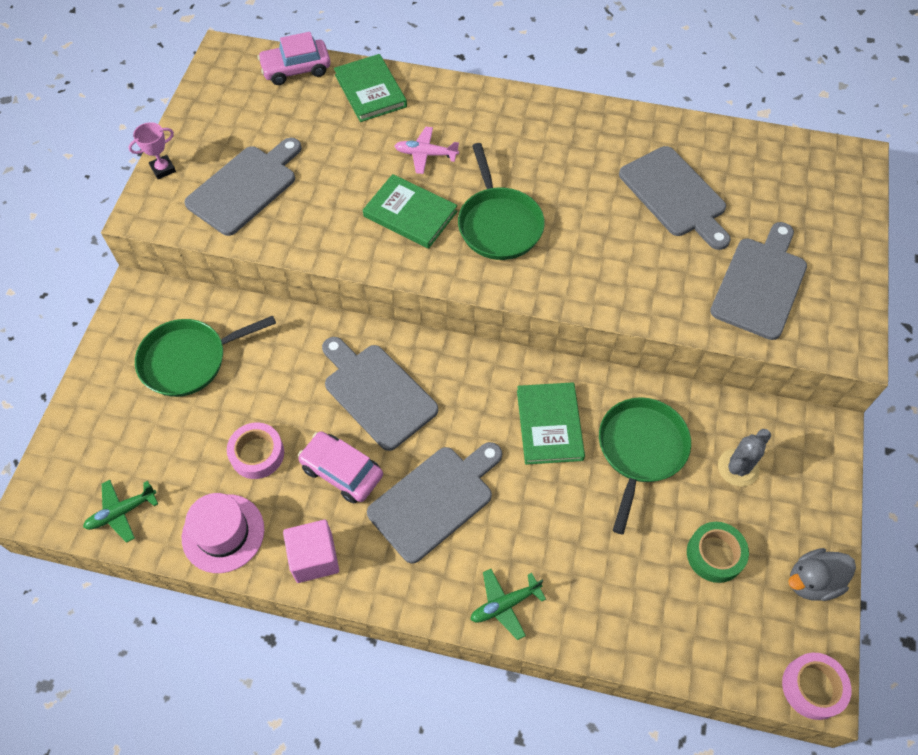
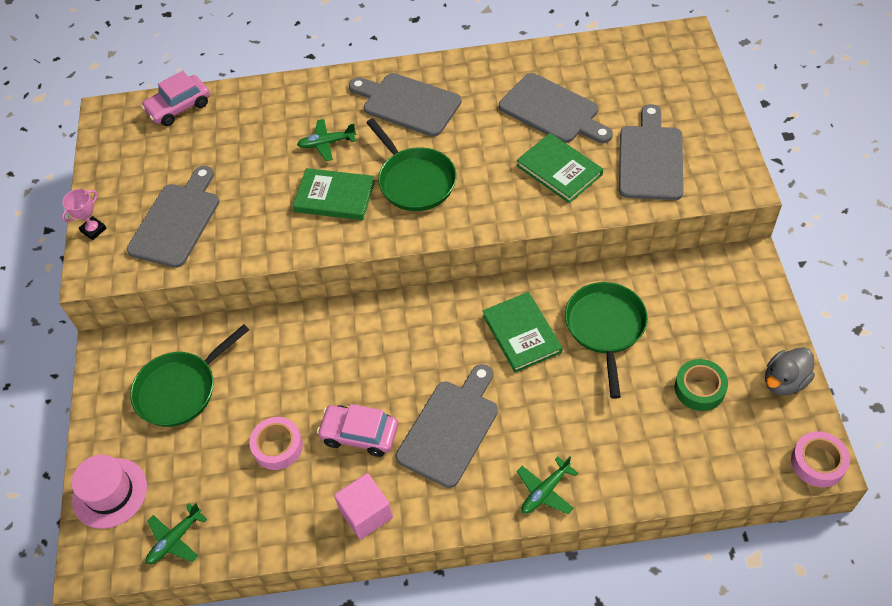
camera: 15 degrees left, 5 degrees down
pink hat [182,493,264,573] -> pink hat moved to [71,455,147,529]
grey cutting board [322,337,438,451] -> grey cutting board moved to [349,73,462,137]
green book [334,54,407,122] -> green book moved to [517,133,603,203]
pink plane [394,127,459,174] -> green plane [297,119,356,161]
grey cactus [718,429,771,487] -> none

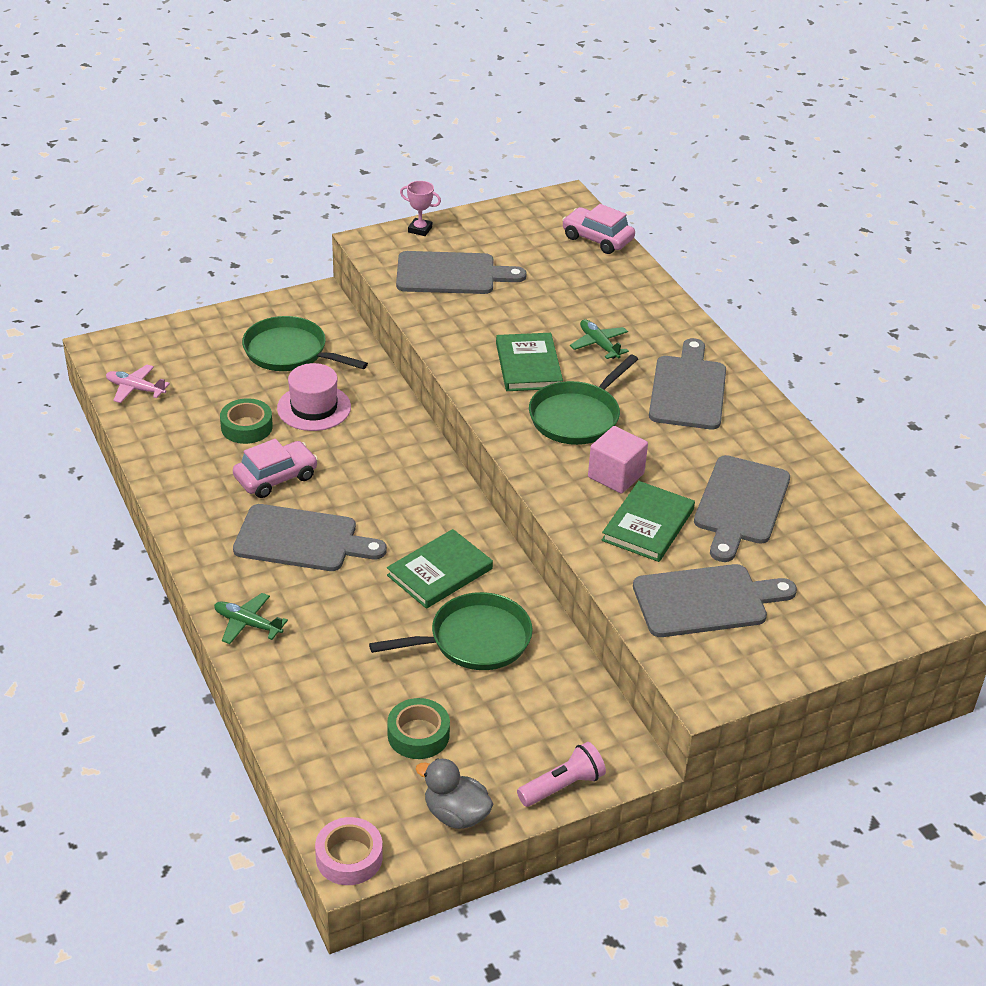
camera: 65 degrees right, 15 degrees down
pink hat [71,455,147,529] -> pink hat moved to [277,363,351,431]
green plane [146,503,207,564] -> pink plane [106,365,170,403]
pink tape [249,417,303,470] -> green tape [220,398,273,444]
pink car [317,404,398,457] -> pink car turned 60 degrees clockwise [233,439,318,498]
pink cube [334,473,393,540] -> pink cube moved to [588,426,648,494]
none -> pink flashlight [517,742,606,807]

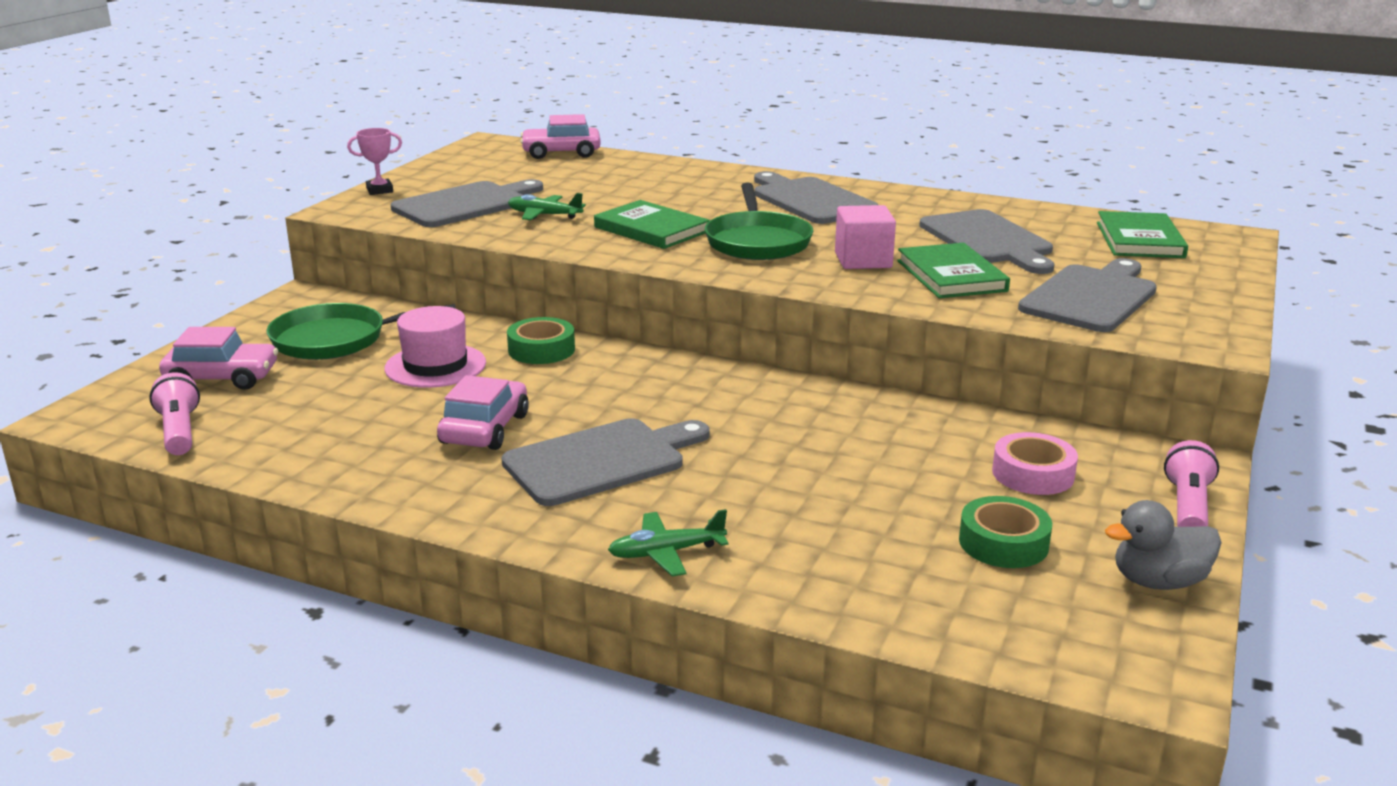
camera: 40 degrees left, 15 degrees down
pink plane [106,365,170,403] -> pink flashlight [149,372,200,455]
green tape [220,398,273,444] -> green tape moved to [507,317,575,364]
pink tape [315,817,383,885] -> pink tape moved to [992,432,1078,495]
green pan [369,592,533,670] -> none
green book [387,529,493,609] -> green book moved to [1097,211,1188,258]
green plane [570,319,629,359] -> green plane moved to [508,193,586,220]
none -> pink car [159,327,278,390]

